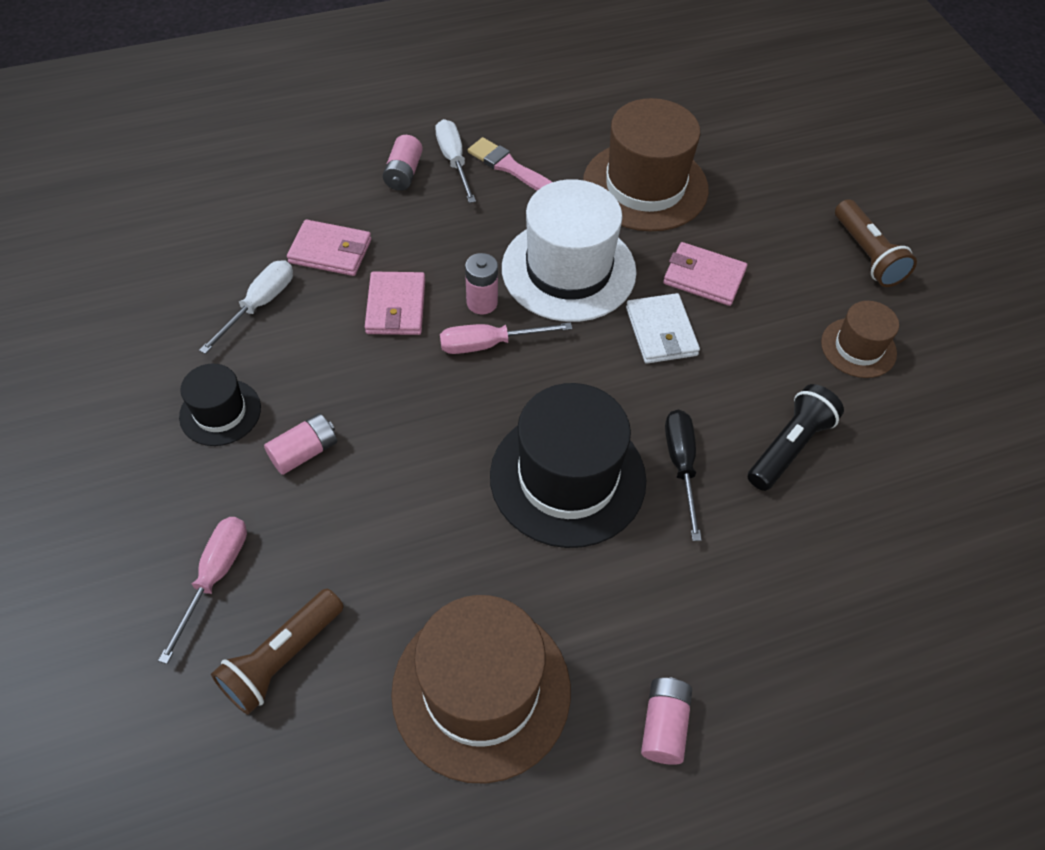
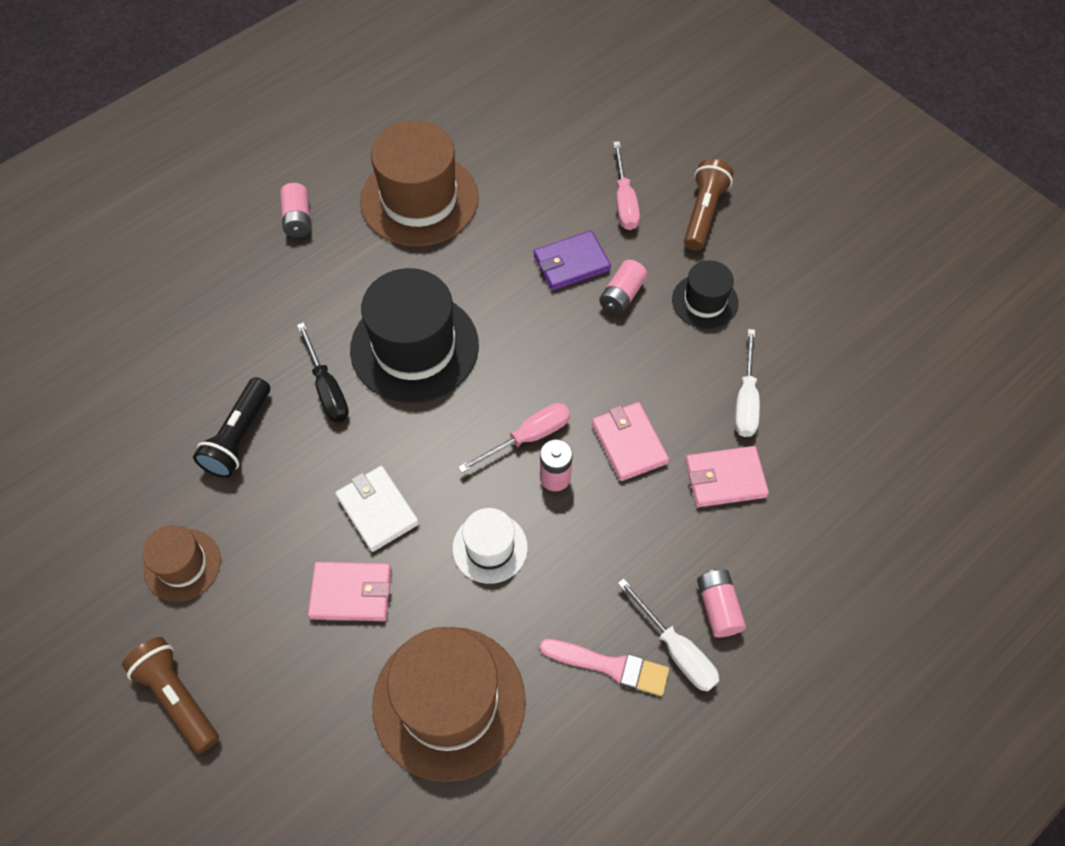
camera: 160 degrees right, 5 degrees up
brown flashlight [211,589,344,715] -> brown flashlight moved to [684,159,733,251]
white hat [502,179,636,322] -> white hat [453,508,528,584], size x0.53
none -> purple wallet [534,231,611,291]

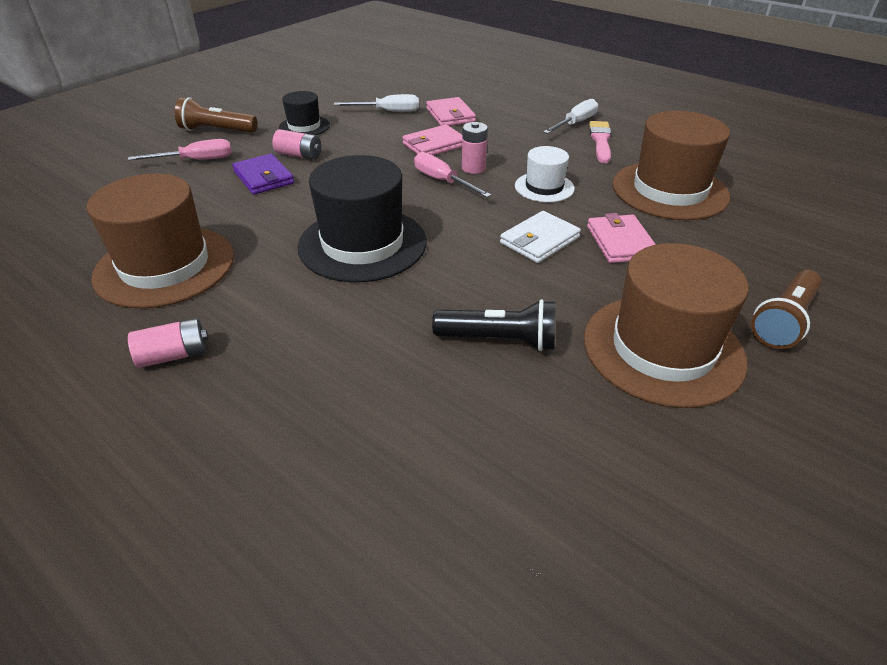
camera: 100 degrees left, 20 degrees down
brown hat [143,525,221,602] -> brown hat [584,243,749,408], size x1.89
black screwdriver [297,322,349,422] -> none
pink battery [697,570,746,637] -> none

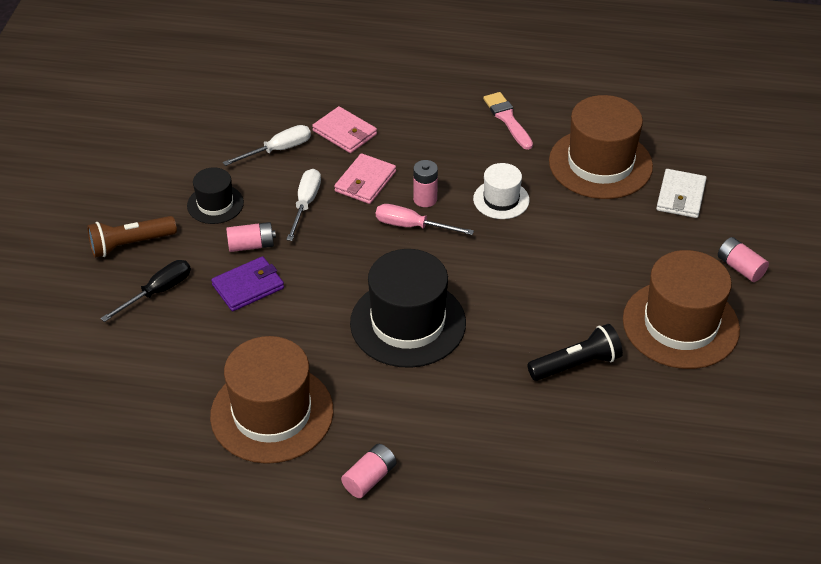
camera: 30 degrees left, 5 degrees up
pink screwdriver [128,139,232,160] -> black screwdriver [101,260,191,322]
purple wallet [232,154,294,195] -> purple wallet turned 60 degrees counterclockwise [211,256,284,311]
white wallet [500,211,581,263] -> white wallet moved to [656,169,707,218]
white screwdriver [543,99,598,134] -> white screwdriver moved to [286,169,321,241]
pink wallet [587,213,656,263] -> none
brown flashlight [751,270,822,349] -> pink battery [718,237,769,282]

